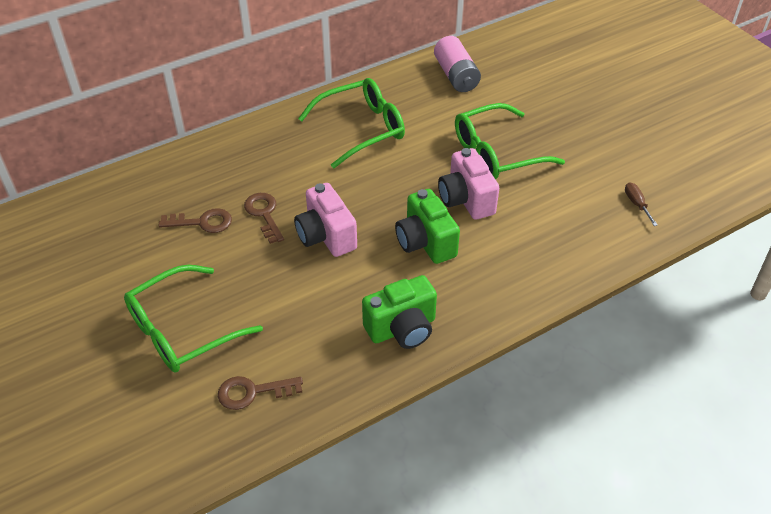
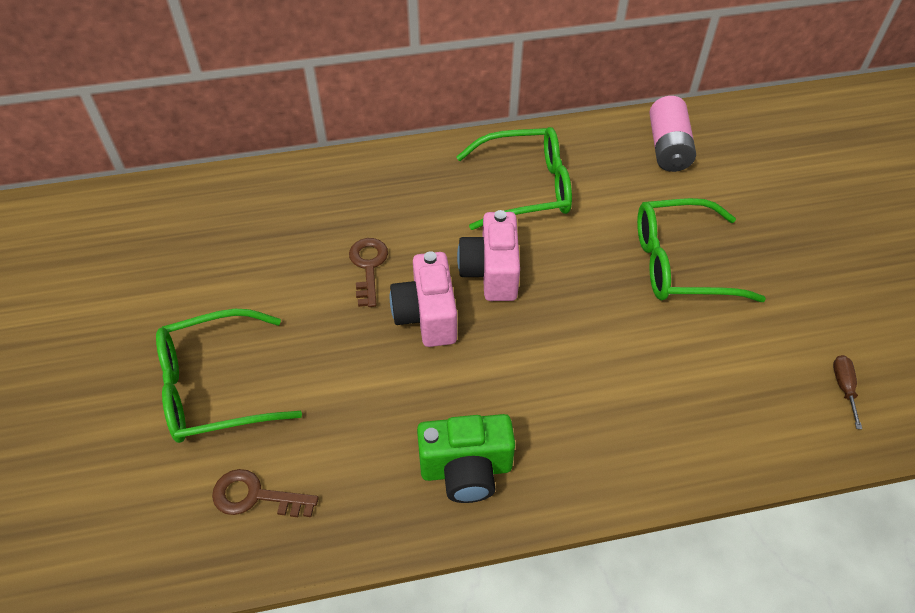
camera: 20 degrees right, 5 degrees up
brown key [158,208,232,233] -> none
green camera [395,189,460,264] -> none
pink camera [438,148,499,220] -> pink camera moved to [457,210,520,301]

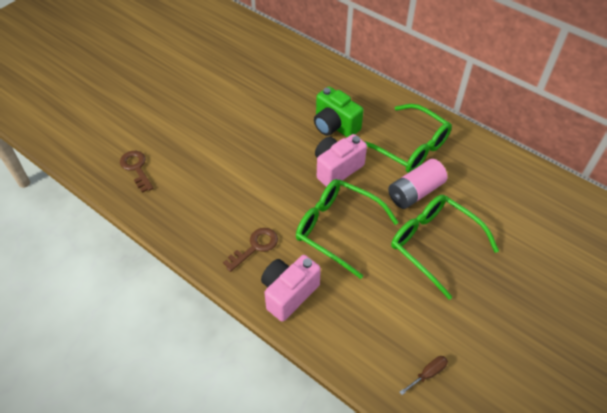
camera: 50 degrees right, 0 degrees up
green glasses [156,309,302,443] -> green glasses moved to [296,179,399,279]
brown key [349,238,388,307] -> brown key moved to [223,228,278,272]
pink camera [390,251,457,347] -> pink camera moved to [261,255,321,322]
green camera [417,414,515,503] -> green camera moved to [314,87,363,137]
pink battery [649,96,696,172] -> pink battery moved to [388,159,447,209]

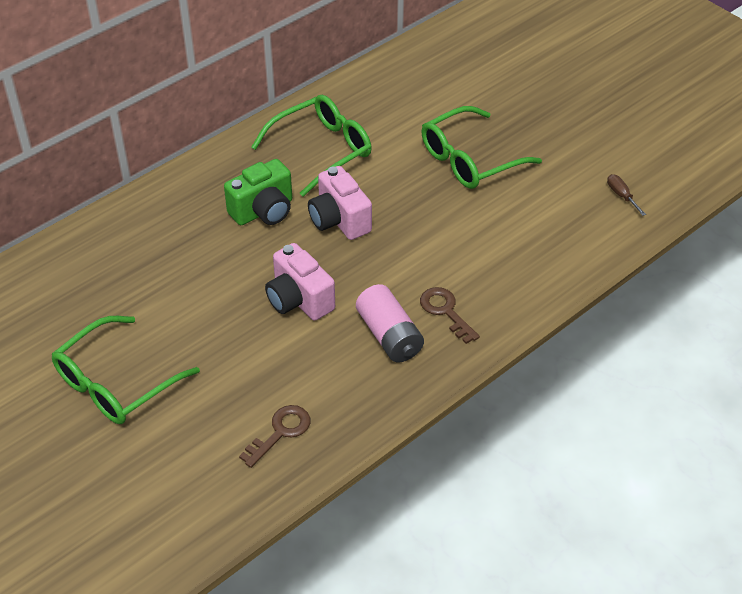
camera: 80 degrees left, 5 degrees down
brown key [120,151,153,193] -> brown key turned 150 degrees clockwise [239,405,311,468]
pink camera [261,255,321,322] -> pink camera moved to [265,243,335,321]
green glasses [296,179,399,279] -> green glasses moved to [52,316,200,424]
pink battery [388,159,447,209] -> pink battery moved to [356,284,424,362]

